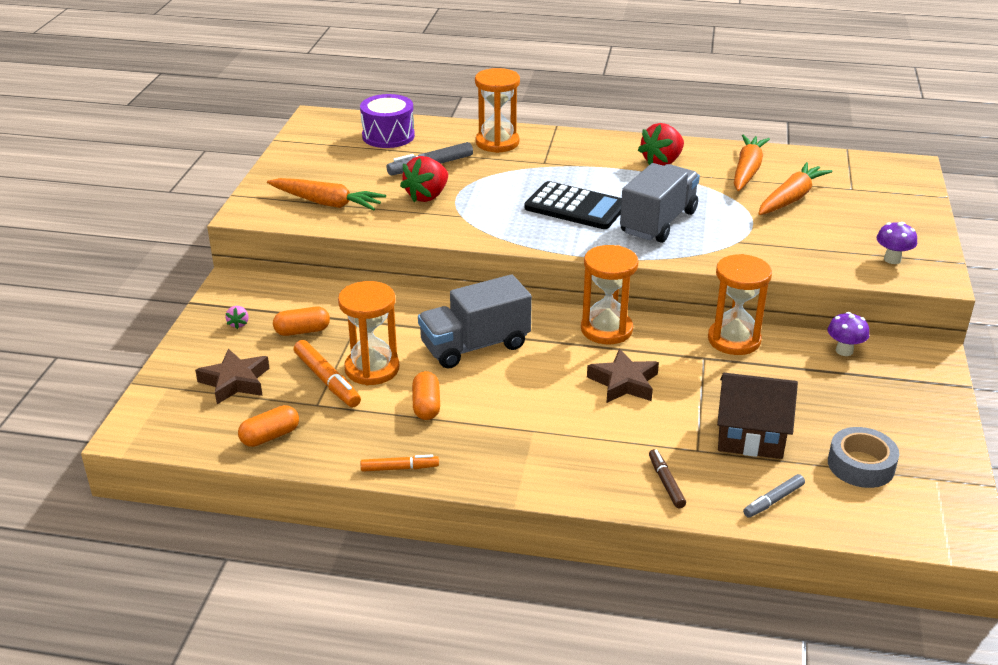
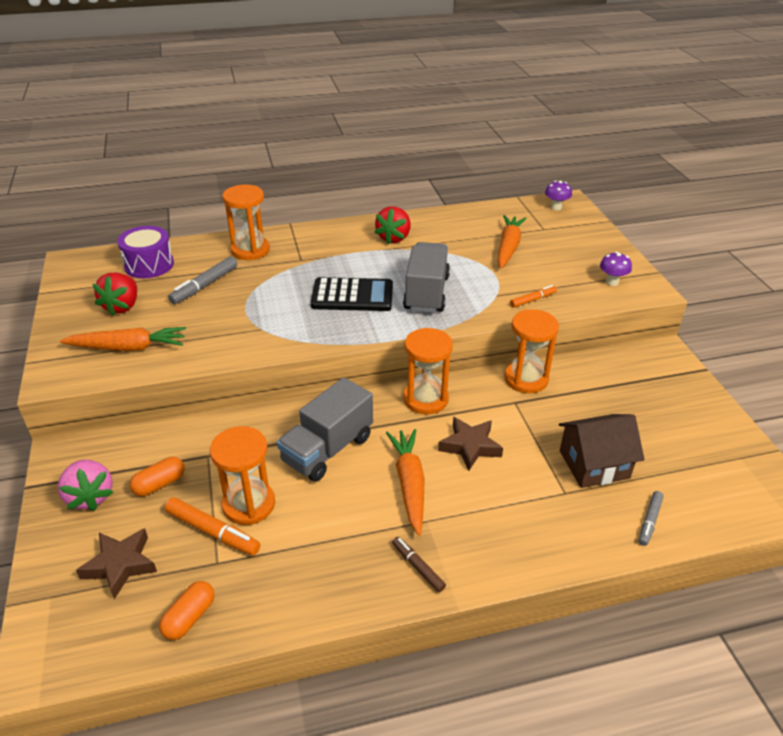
camera: 25 degrees left, 5 degrees up
pink strawberry [225,306,249,329] -> pink strawberry [58,459,114,511], size x2.18
orange marker [361,455,439,472] -> orange marker moved to [510,285,557,308]
red strawberry [400,156,448,202] -> red strawberry moved to [93,273,137,316]
orange capsule [412,371,440,420] -> none
brown marker [649,449,686,508] -> brown marker moved to [392,537,446,592]
orange carrot [734,135,770,191] -> orange carrot moved to [386,429,425,536]
purple mushroom [828,312,869,356] -> purple mushroom moved to [545,181,572,211]
grey tape [828,427,899,488] -> none

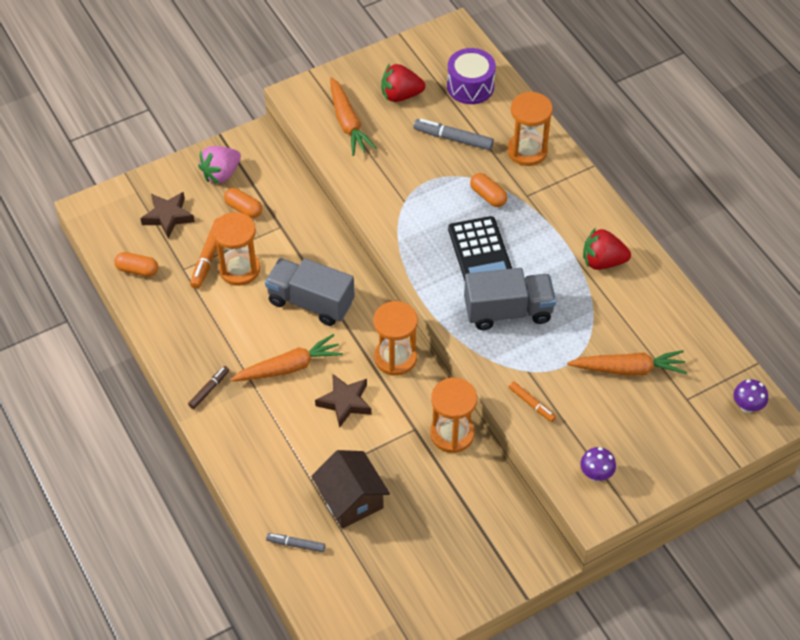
camera: 75 degrees right, 15 degrees up
none -> orange capsule [470,173,507,207]

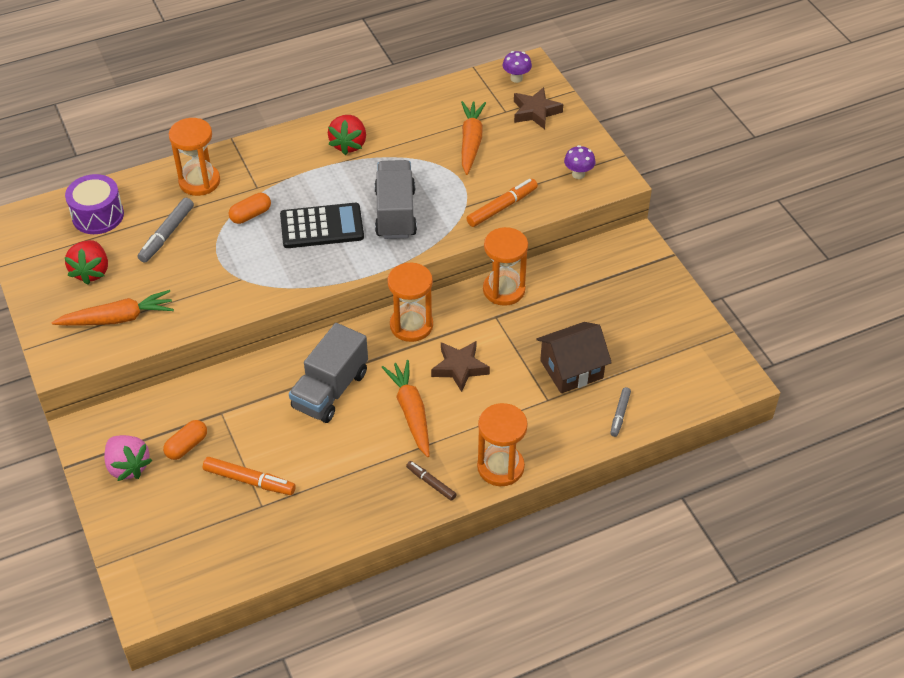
camera: 85 degrees left, 5 degrees down
orange capsule [115,252,158,277] -> none
brown star [140,192,195,238] -> brown star moved to [514,87,563,129]
orange hourglass [213,212,260,286] -> orange hourglass moved to [477,403,528,486]
orange marker [509,381,556,422] -> orange marker [467,179,538,227], size x1.59

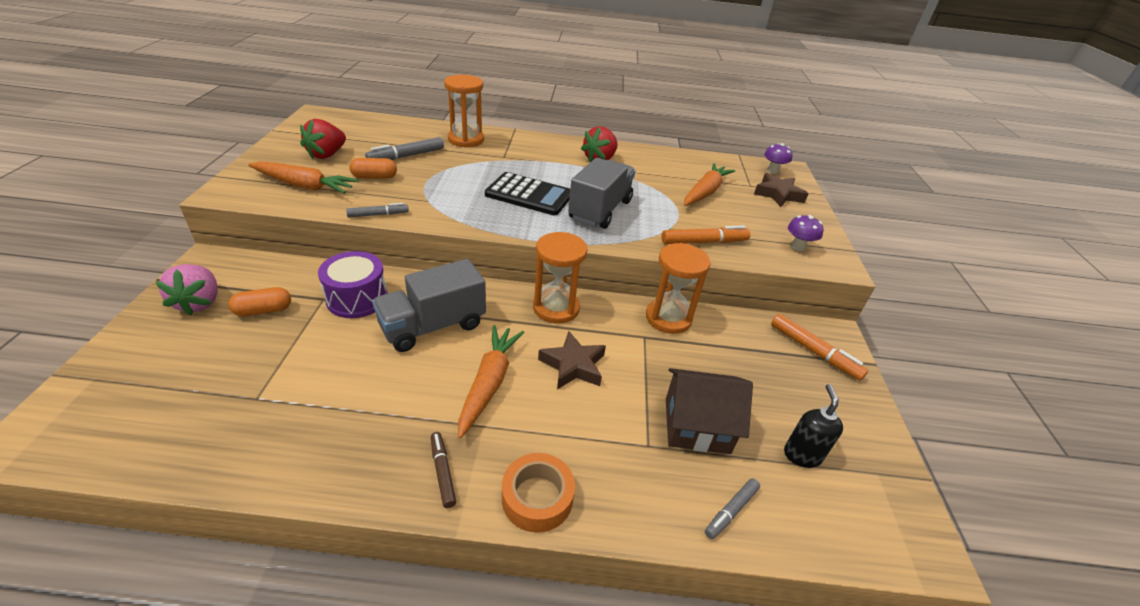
camera: 25 degrees right, 10 degrees down
purple drum [65,174,124,234] -> purple drum moved to [318,251,388,318]
orange marker [203,457,296,495] -> orange marker moved to [771,314,868,380]
orange capsule [229,193,271,224] -> orange capsule moved to [349,158,397,179]
orange hourglass [477,403,528,486] -> orange tape [502,453,575,533]
none -> grey marker [346,203,409,217]
none -> black soap dispenser [784,384,843,468]

